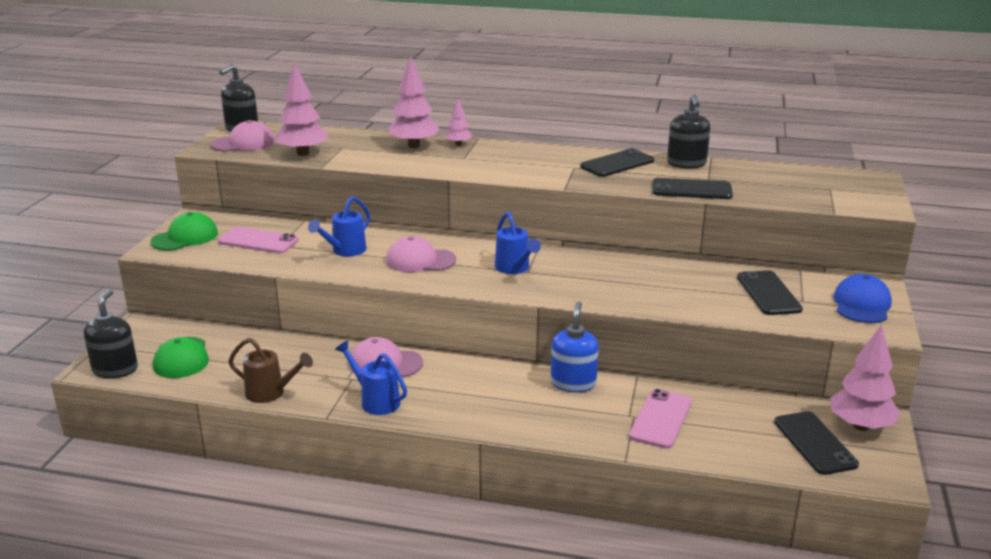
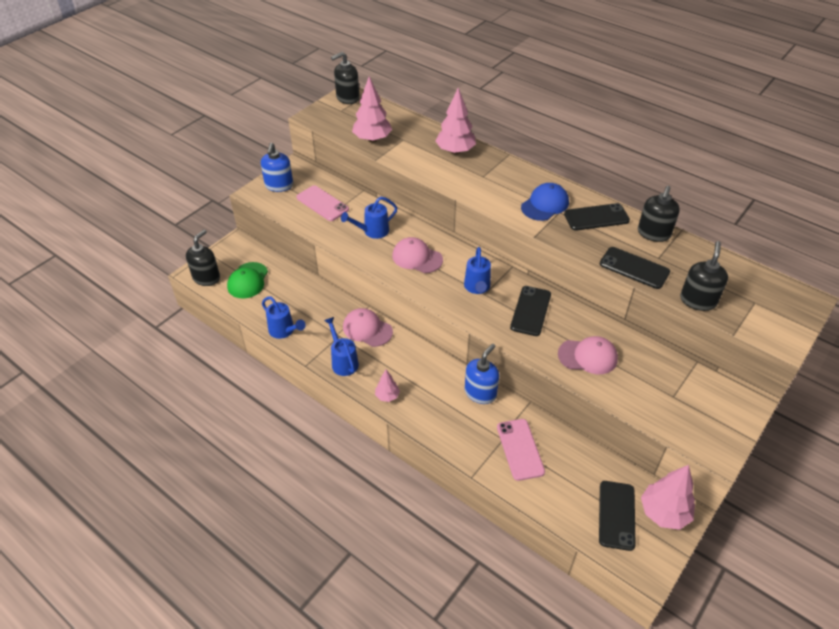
camera: 25 degrees right, 20 degrees up
green cap [150,212,218,251] -> blue soap dispenser [261,143,293,192]
pink cap [211,120,275,152] -> pink cap moved to [558,336,618,374]
brown watering can [228,338,313,403] -> blue watering can [262,296,306,339]
pink tree [444,98,472,146] -> pink tree moved to [375,370,400,402]
pink phone [629,389,692,449] -> pink phone turned 60 degrees counterclockwise [497,419,545,481]
black phone [737,270,803,315] -> black phone moved to [510,286,551,336]
blue cap [833,274,892,323] -> blue cap moved to [521,183,569,221]
none -> black soap dispenser [680,241,728,311]

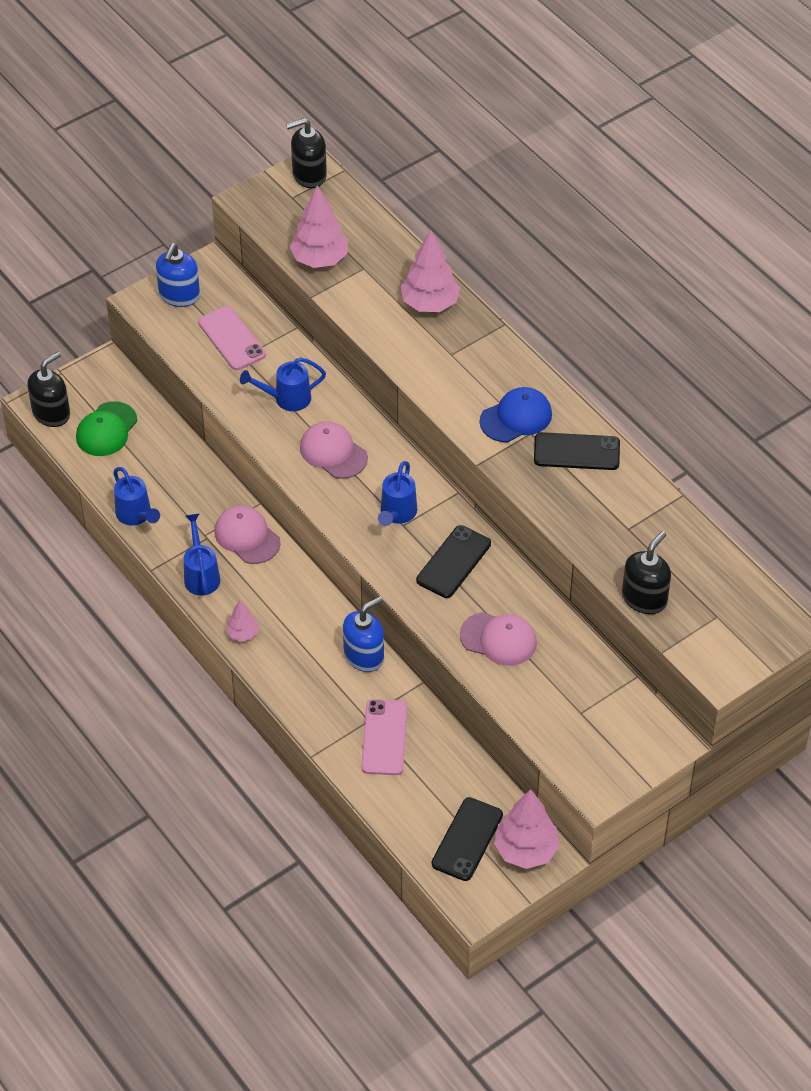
camera: 15 degrees right, 5 degrees up
black phone [600,247,670,289] -> none
black soap dispenser [638,186,680,242] -> none

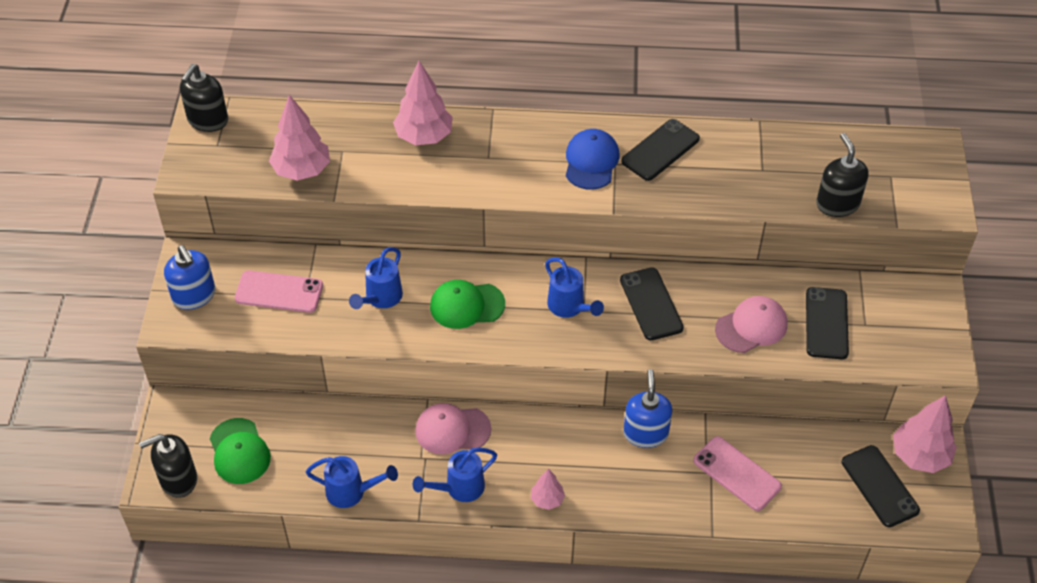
camera: 50 degrees left, 0 degrees up
black soap dispenser [27,352,70,427] -> black soap dispenser turned 105 degrees counterclockwise [139,434,197,498]
blue watering can [184,513,220,596] -> blue watering can turned 60 degrees counterclockwise [413,447,497,502]
pink cap [300,421,368,479] -> green cap [430,280,505,329]
none -> black phone [806,287,849,359]

